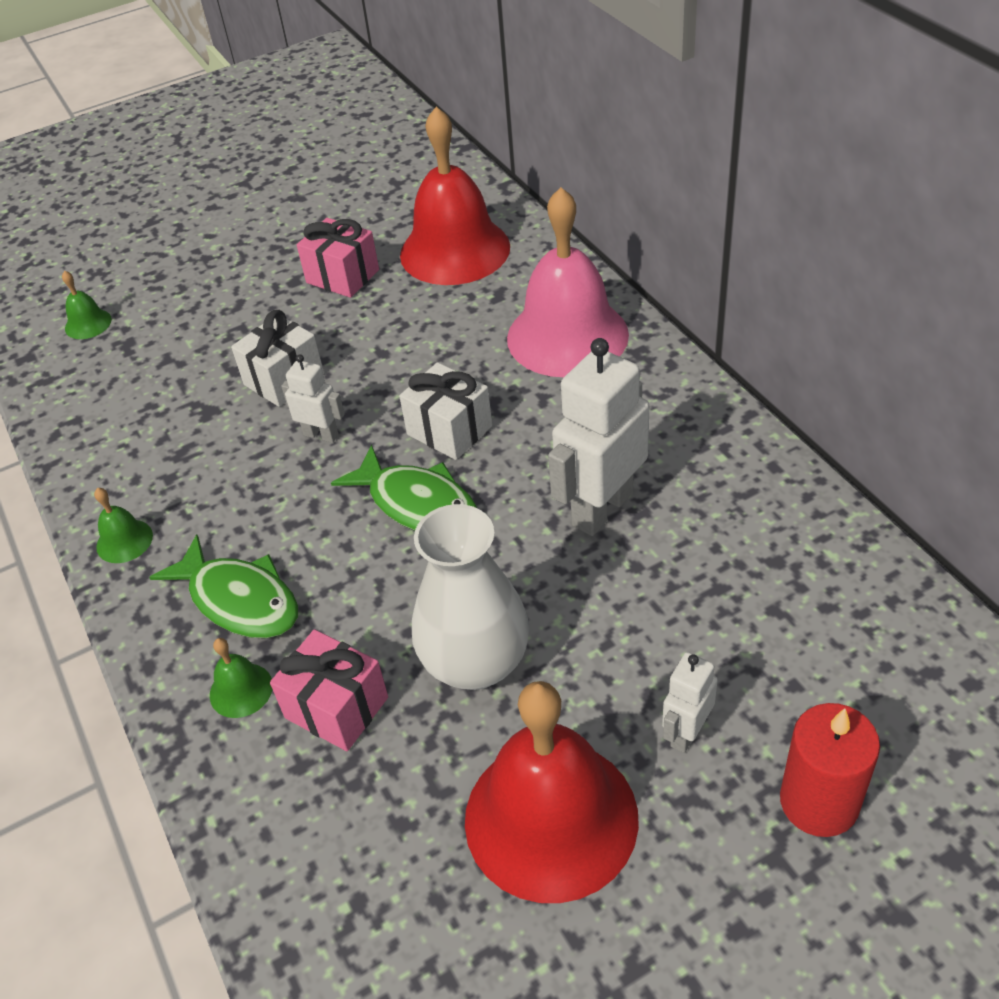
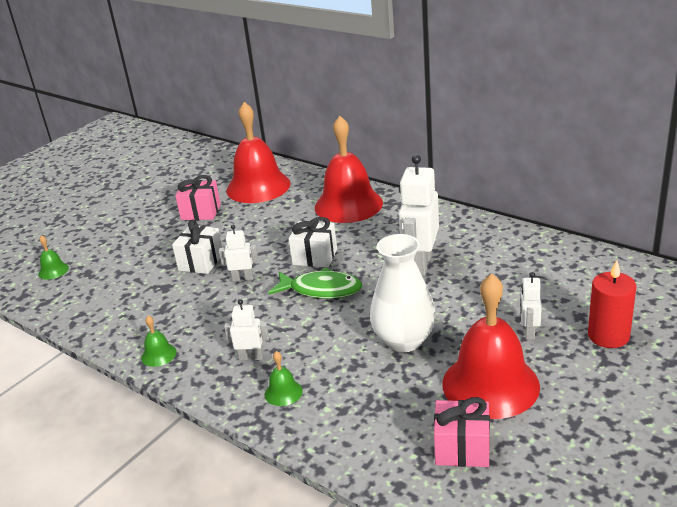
camera: 25 degrees left, 15 degrees down
green fish [149,534,298,638] -> white robot [224,299,269,361]
pink gift [270,630,388,751] -> pink gift moved to [434,397,490,467]
pink bell [507,187,629,377] -> red bell [315,116,383,223]

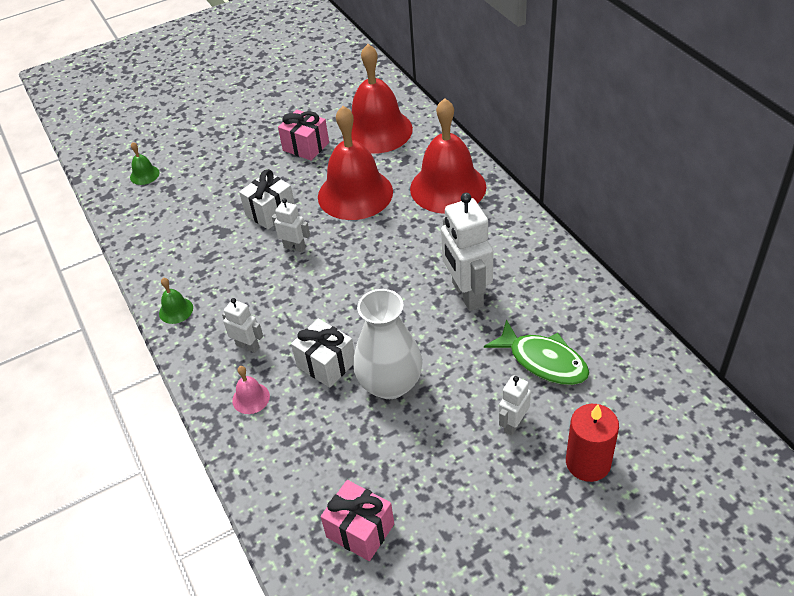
camera: 25 degrees right, 15 degrees up
green bell [265,351,303,406] -> pink bell [232,366,270,414]
green fish [268,267,363,299] -> green fish moved to [484,319,590,385]
white gift [289,217,337,267] -> white gift moved to [291,318,355,388]
white robot [399,154,439,276] -> white robot turned 60 degrees counterclockwise [441,193,493,311]
red bell [442,274,540,419] -> red bell moved to [318,106,393,220]

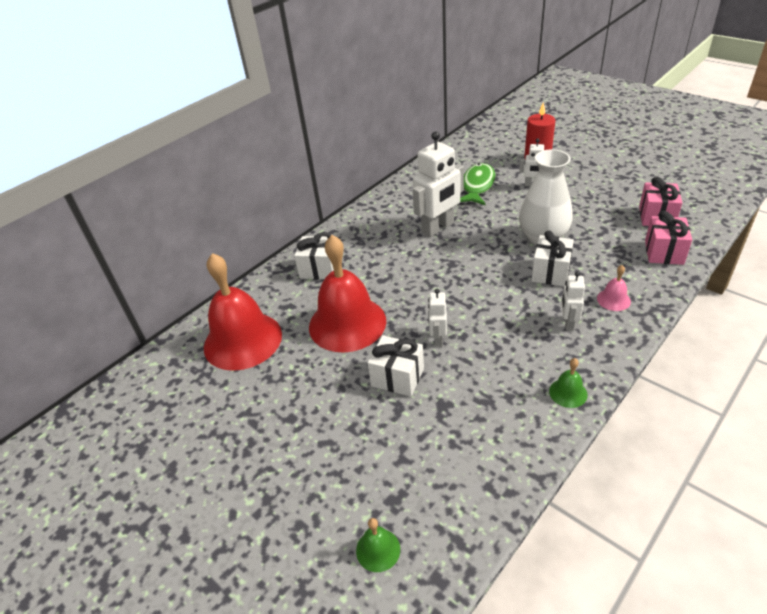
camera: 110 degrees left, 5 degrees down
pink gift [278,110,329,161] -> pink gift moved to [645,211,692,265]
red bell [410,98,486,214] -> white gift [294,232,334,279]

